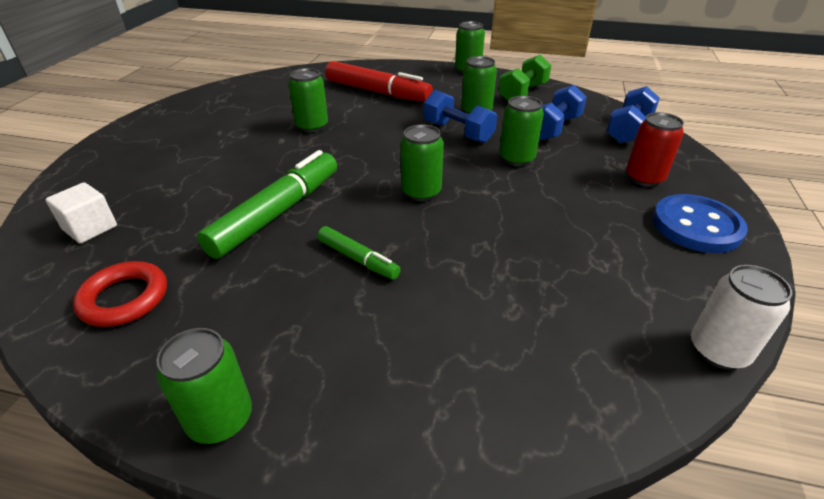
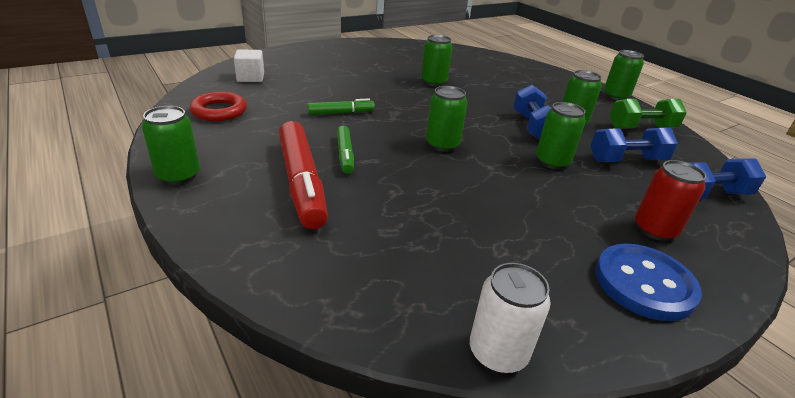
camera: 40 degrees right, 5 degrees down
green marker [197,150,337,259] -> green marker [307,99,375,115], size x0.52
red marker [325,61,433,102] -> red marker moved to [279,121,328,229]

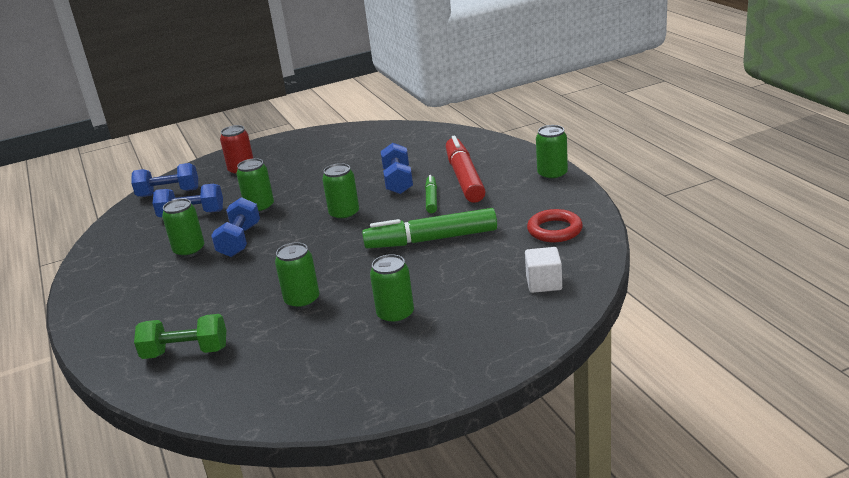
camera: 165 degrees left, 5 degrees down
green marker [307,99,375,115] -> green marker [362,208,497,249], size x1.91
white can [470,263,551,374] -> none
blue button [595,244,702,321] -> none
green can [604,50,644,100] -> green can moved to [370,254,414,324]
green dumbbell [610,99,687,129] -> green dumbbell moved to [134,314,226,359]
none -> blue dumbbell [381,143,413,194]

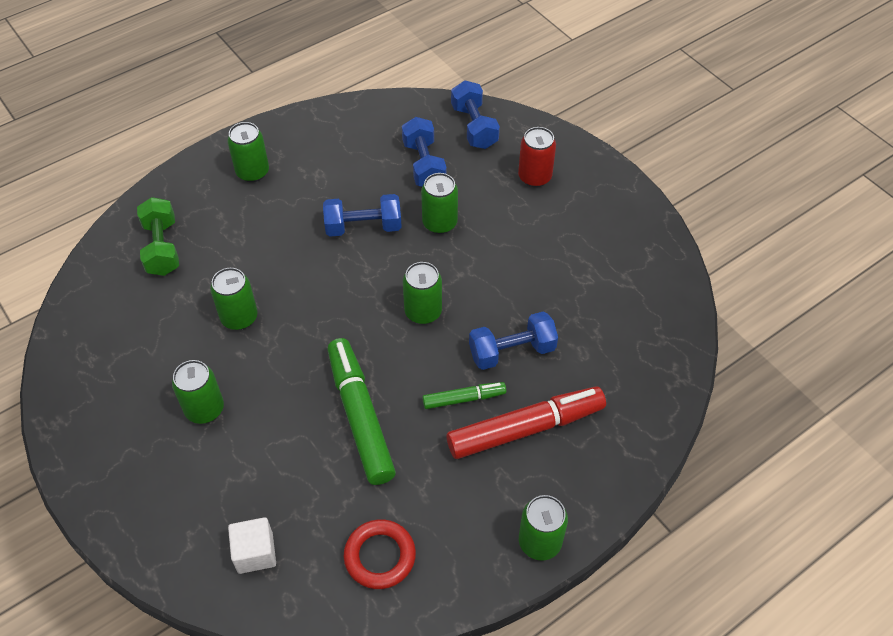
camera: 75 degrees right, 25 degrees up
green can [162,198,205,258] -> green can moved to [227,122,269,182]

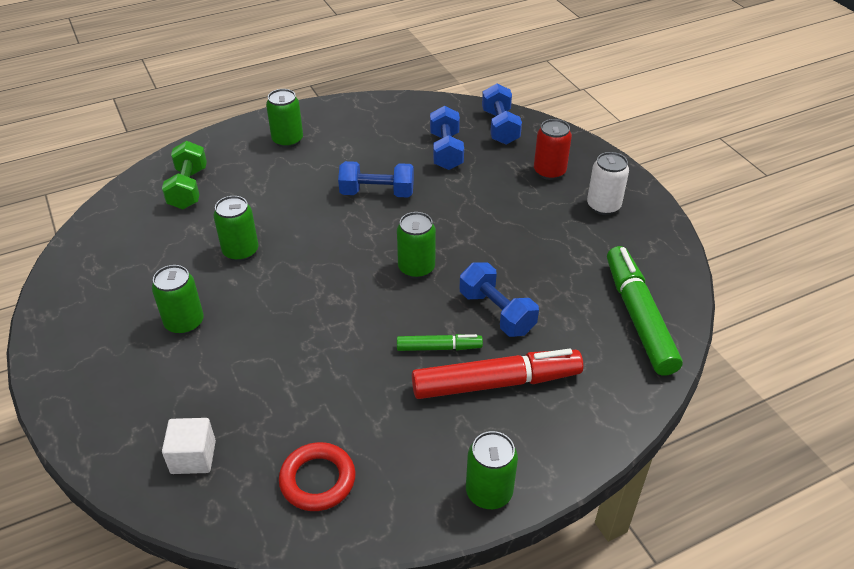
camera: 10 degrees right, 10 degrees down
green marker [327,338,396,485] -> green marker moved to [607,246,683,376]
green can [421,173,458,234] -> none
blue dumbbell [469,312,558,370] -> blue dumbbell turned 60 degrees clockwise [460,263,539,337]
none -> white can [587,152,629,215]

